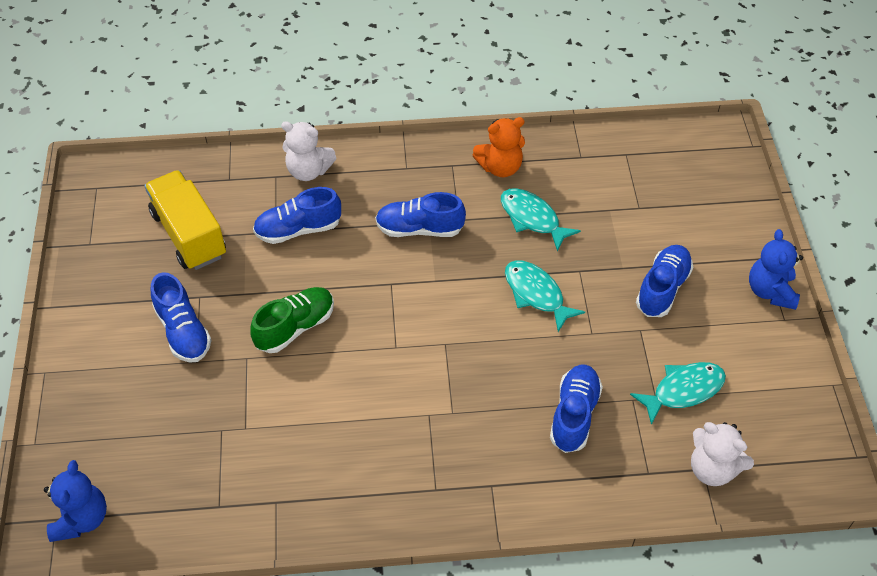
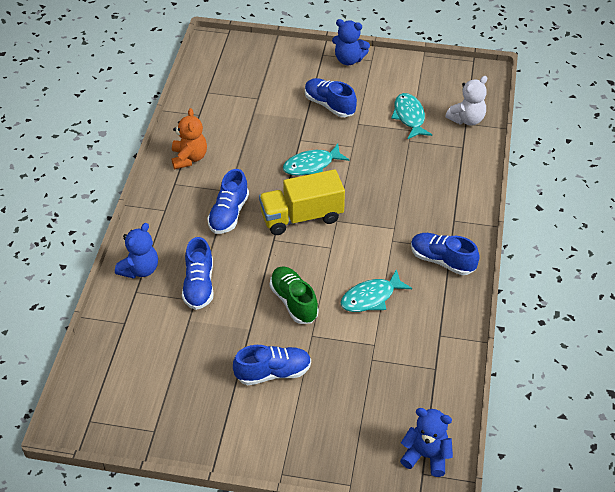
camera: 75 degrees left, 5 degrees down
yellow truck [144,170,226,270] -> yellow truck moved to [259,169,345,235]
white teddy bear [281,121,336,181] -> blue teddy bear [115,223,158,279]
turquoise fish [501,188,581,251] -> turquoise fish moved to [341,269,412,312]
blue shoe [550,365,603,453] -> blue shoe moved to [411,233,480,275]

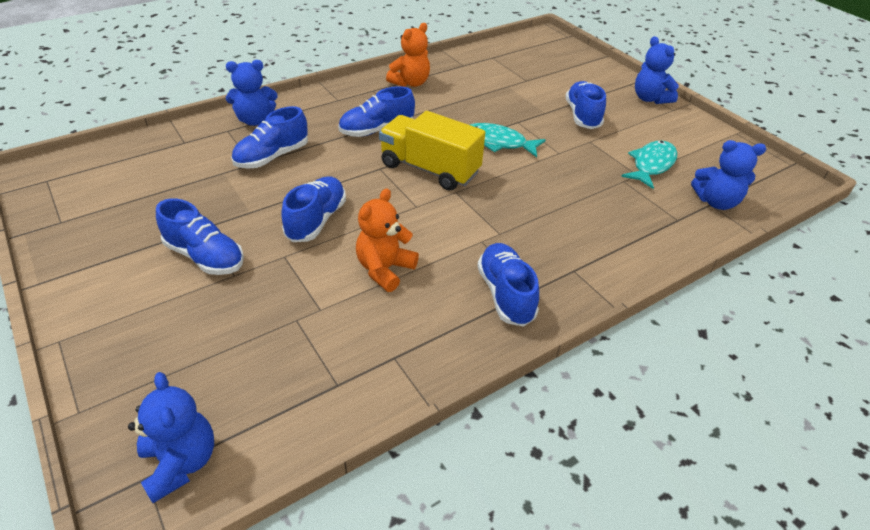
camera: 45 degrees right, 5 degrees down
green shoe [270,266,319,324] -> blue shoe [281,176,346,242]
turquoise fish [341,269,412,312] -> orange teddy bear [356,189,419,292]
white teddy bear [445,76,487,126] -> blue teddy bear [691,140,766,210]

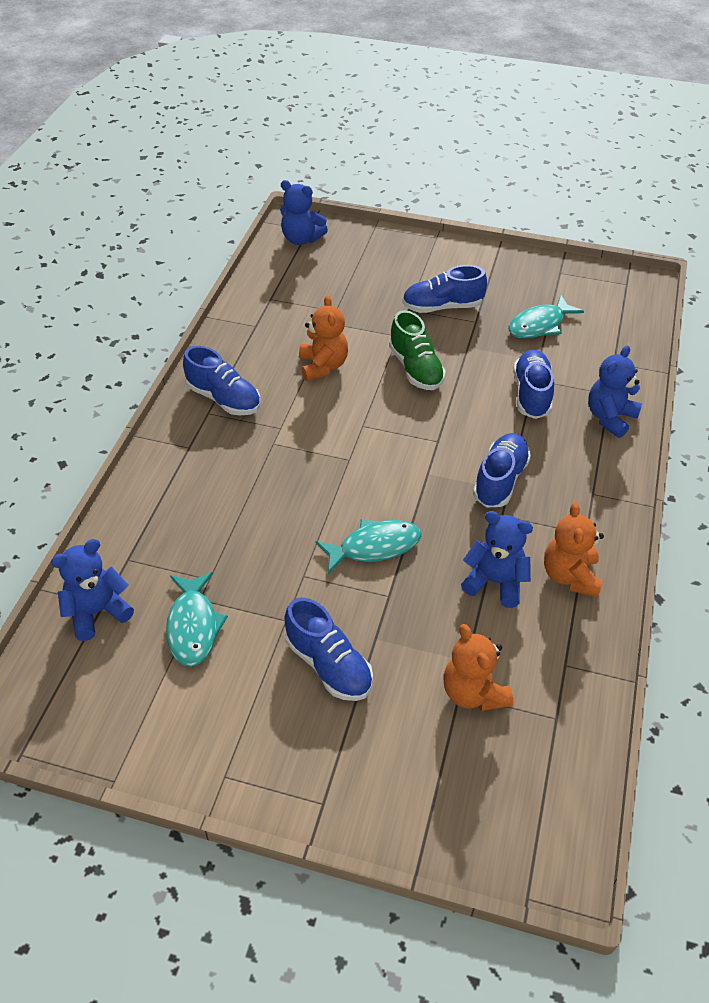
camera: 140 degrees right, 5 degrees up
blue shoe [281,176,346,242] -> green shoe [389,310,446,390]
yellow truck [379,111,485,191] -> none
blue teddy bear [635,36,679,104] -> blue teddy bear moved to [461,511,533,608]
none -> orange teddy bear [443,624,513,711]
none -> turquoise fish [509,295,584,338]

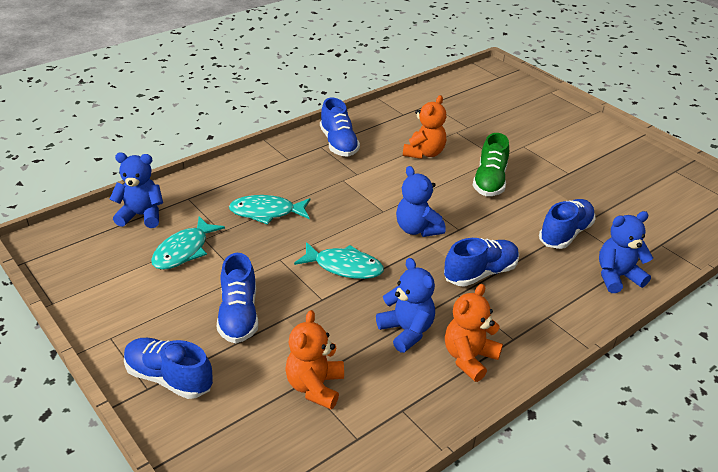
camera: 35 degrees right, 10 degrees down
blue teddy bear [280,180,328,245] -> blue teddy bear moved to [396,166,446,237]
blue shoe [402,265,487,313] -> blue shoe moved to [124,338,213,399]
turquoise fish [509,295,584,338] -> turquoise fish moved to [229,195,310,225]

